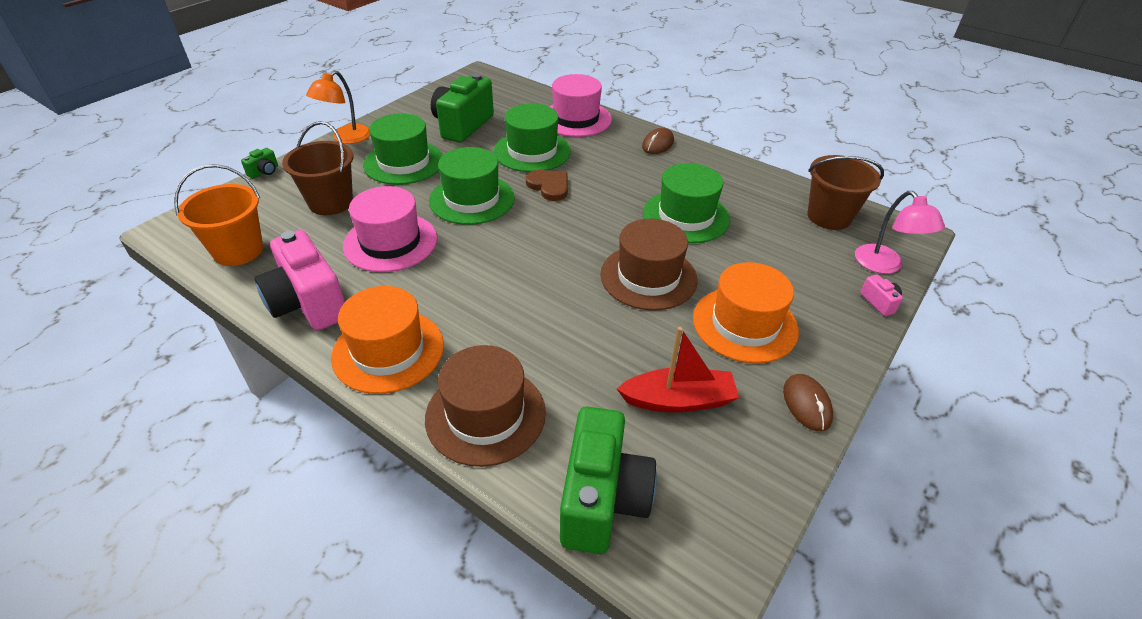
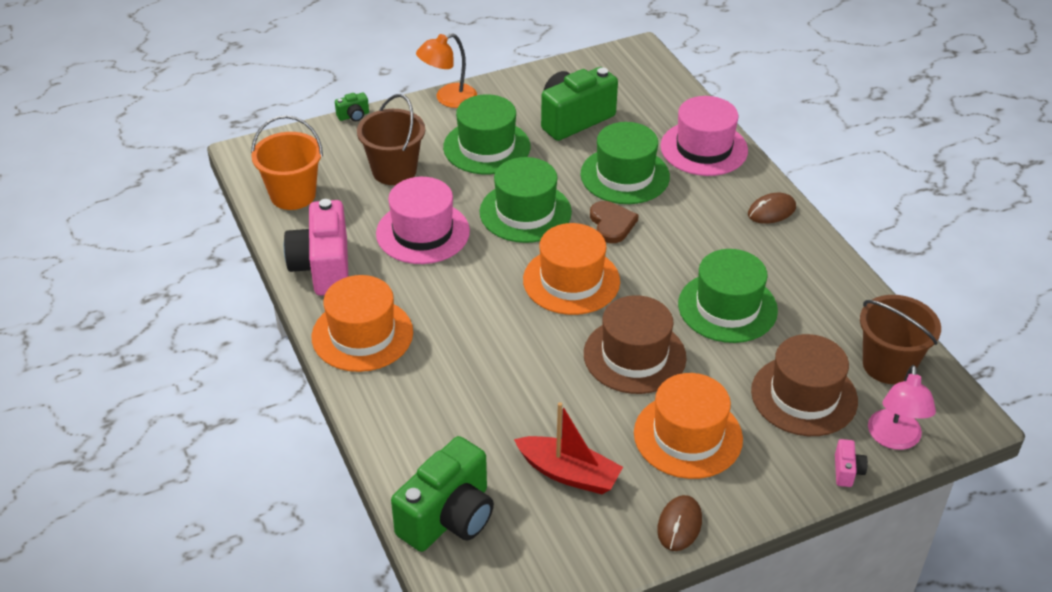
camera: 30 degrees right, 0 degrees up
brown hat [425,345,546,467] -> brown hat moved to [751,334,858,436]
none -> orange hat [523,223,620,315]

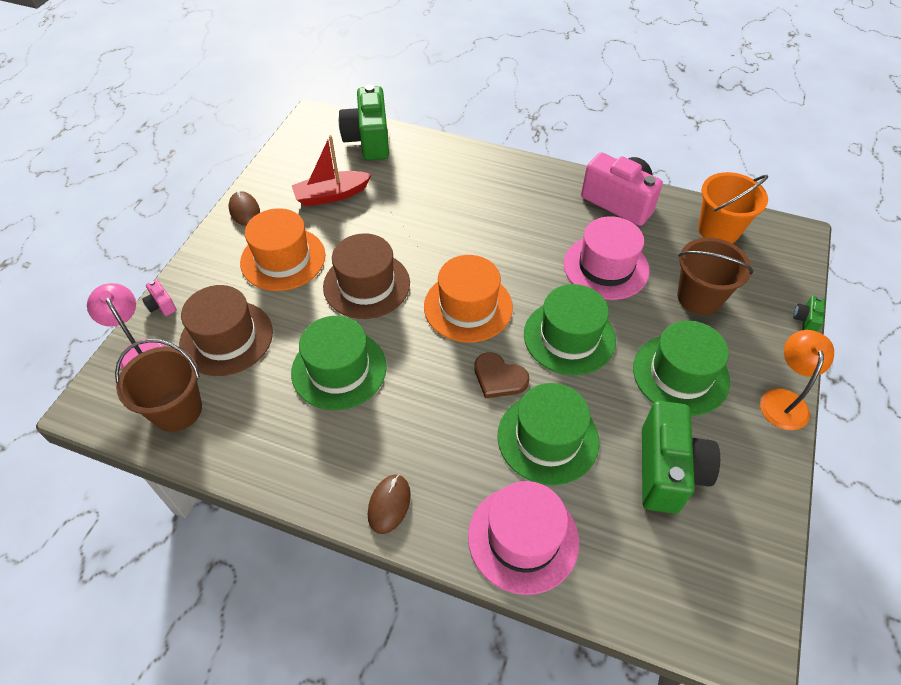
camera: 135 degrees right, 10 degrees up
orange hat [312,275,413,372] -> none

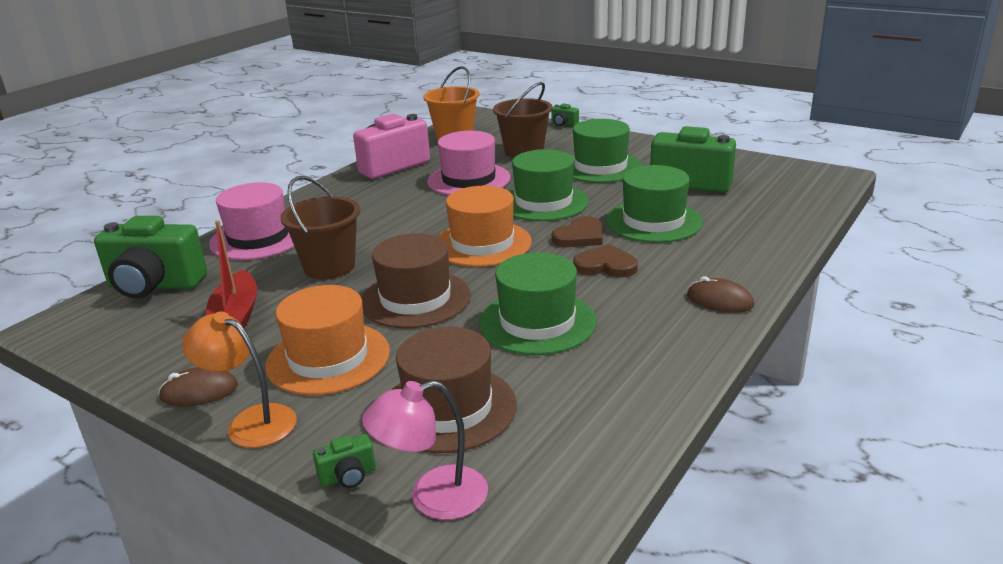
camera: 75 degrees left, 25 degrees down
brown bucket [115,339,202,432] -> brown bucket moved to [280,176,360,279]
pink camera [142,279,176,316] -> green camera [313,434,376,488]
pink hat [468,481,579,595] -> pink hat moved to [209,182,294,260]
orange lamp [760,330,834,430] -> orange lamp moved to [182,311,297,448]
none -> brown heart [573,244,638,277]

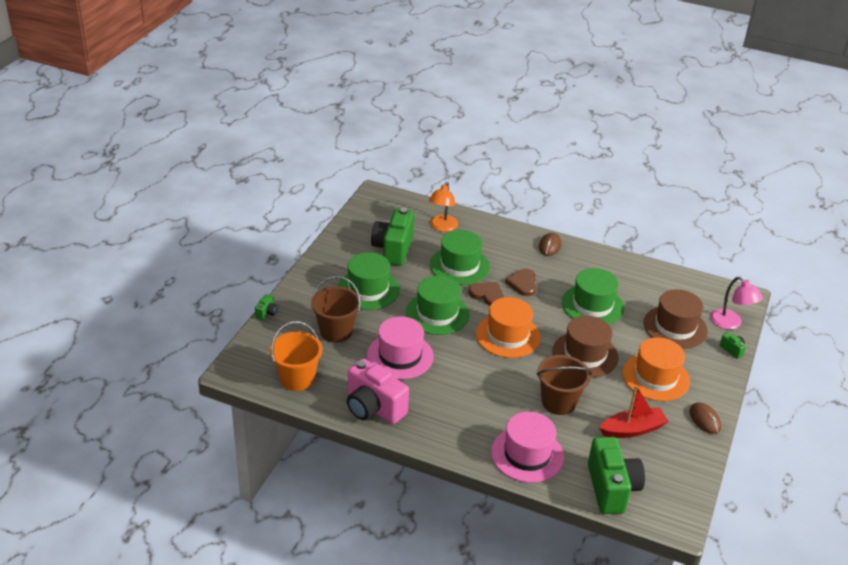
camera: 105 degrees left, 10 degrees up
orange lamp [182,311,297,448] -> orange lamp moved to [429,182,458,232]

